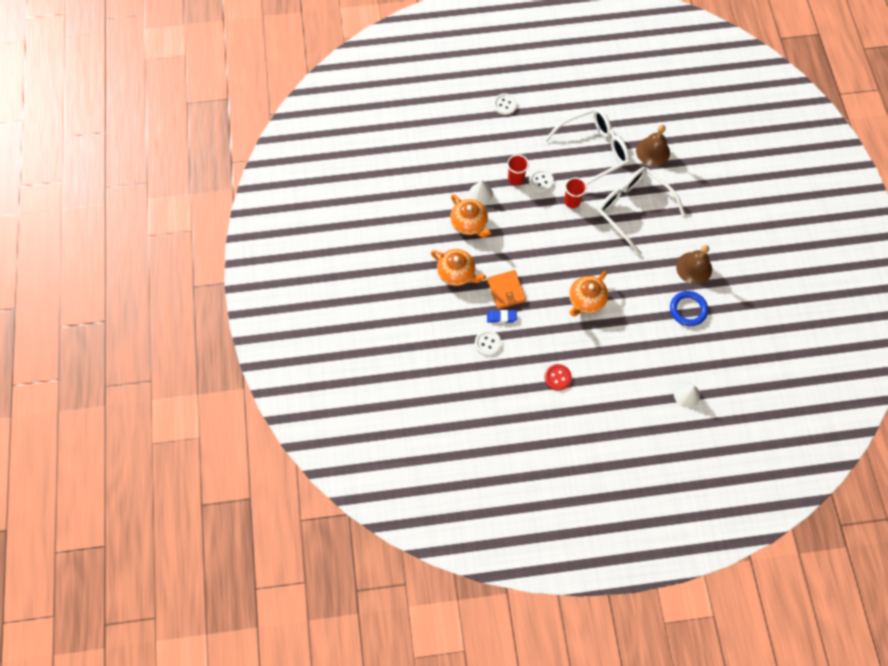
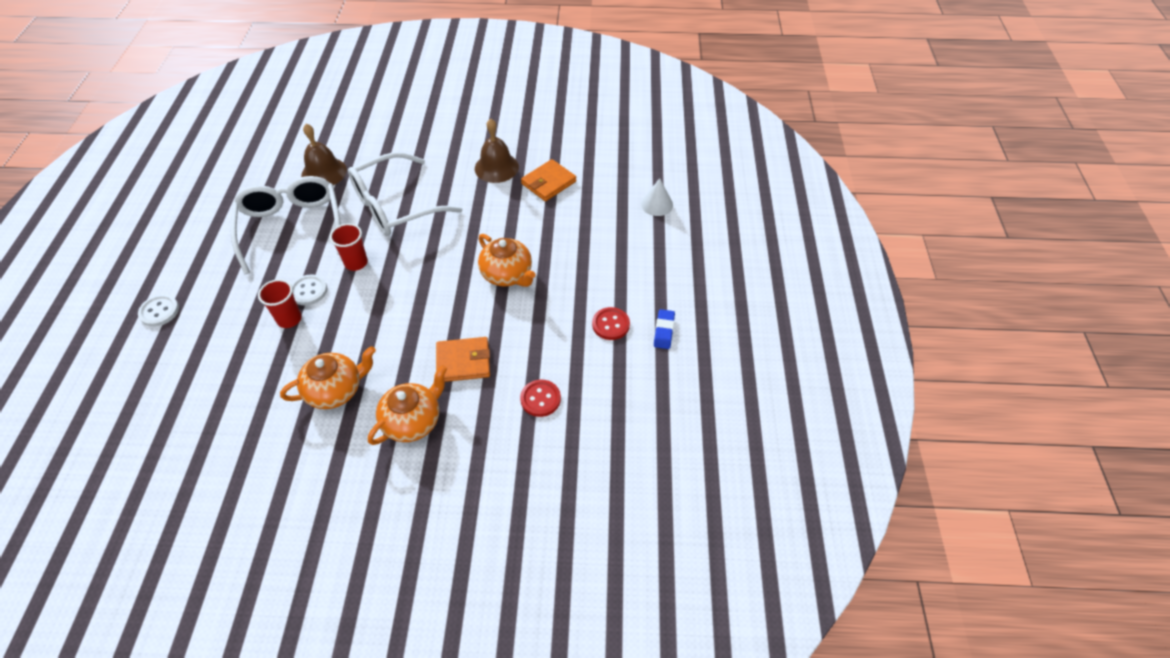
camera: 80 degrees left, 15 degrees down
white cone [469,180,493,204] -> none
white button [475,330,501,356] -> red button [520,380,561,417]
blue eraser [487,310,517,323] -> blue eraser moved to [654,309,675,349]
blue ring [670,291,708,326] -> orange wallet [521,159,577,201]

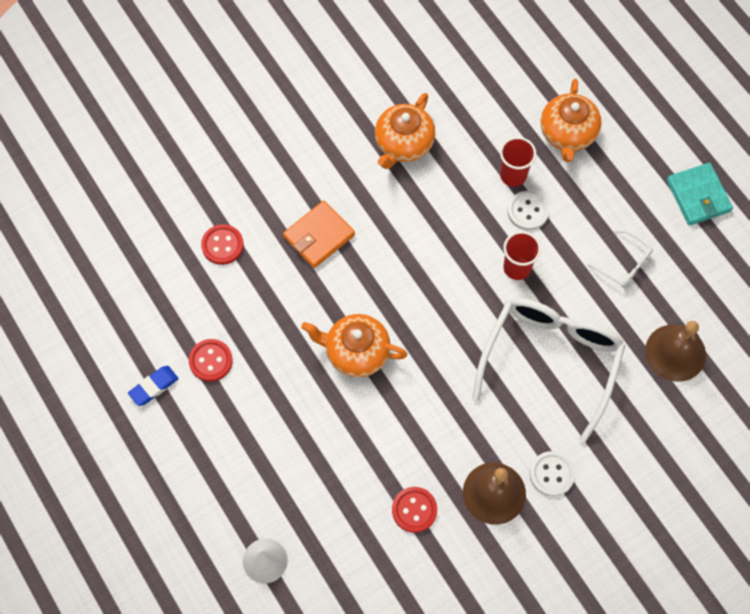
camera: 145 degrees right, 15 degrees up
white button [138,294,179,327] -> white button moved to [530,451,575,496]
white glasses [231,176,341,274] -> white glasses [587,230,653,287], size x0.44
orange teapot [368,365,447,445] -> orange teapot moved to [541,79,601,162]
orange wallet [521,159,577,201] -> red button [392,487,437,533]
blue eraser [654,309,675,349] -> blue eraser turned 75 degrees clockwise [128,366,179,406]
none -> turquoise wallet [667,163,733,225]

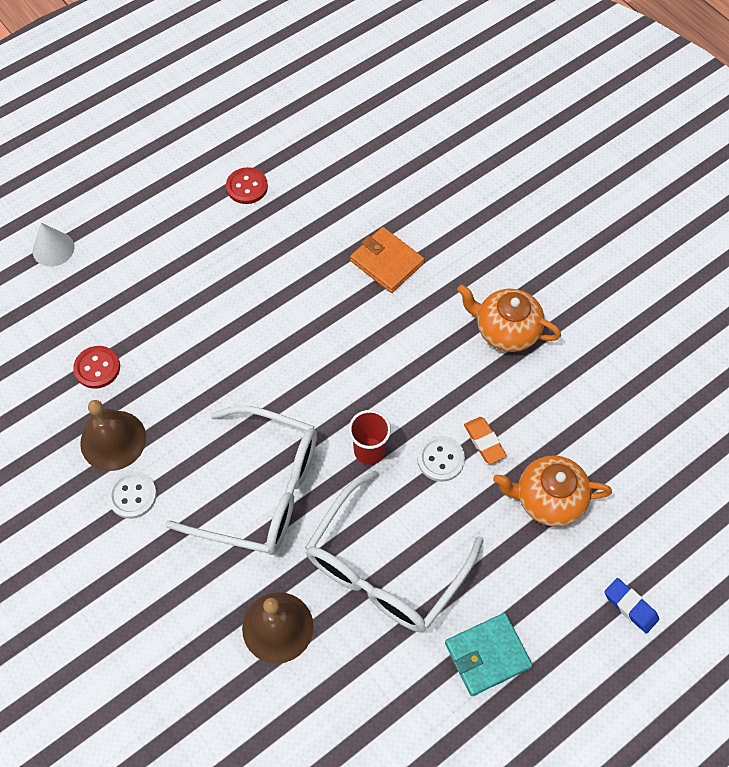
camera: 85 degrees right, 5 degrees down
blue eraser [128,366,179,406] -> blue eraser moved to [605,578,659,634]
red button [201,224,244,265] -> none
orange teapot [301,314,408,377] -> none
red cup [500,137,537,187] -> orange eraser [464,417,507,464]
white glasses [587,230,653,287] -> white glasses [305,470,483,632], size x2.30

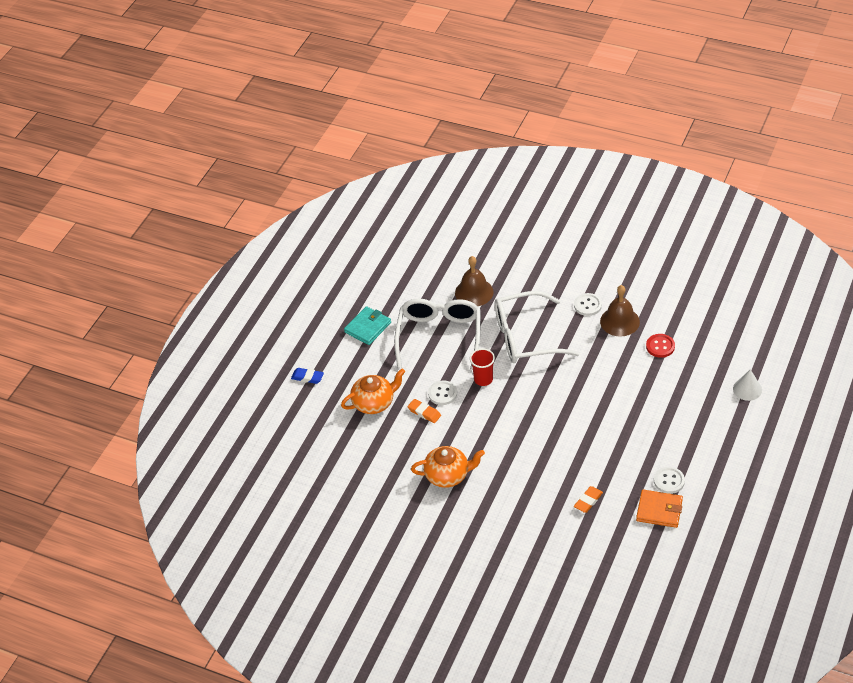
camera: 155 degrees right, 15 degrees down
red button [226,167,268,204] -> white button [654,467,685,494]
orange wallet [350,227,424,293] -> orange wallet moved to [636,490,683,528]
none -> orange eraser [574,486,603,513]

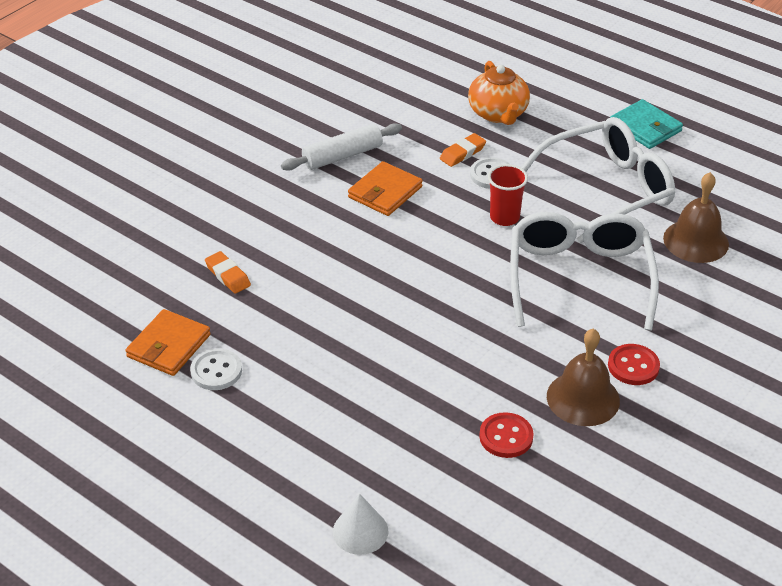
camera: 100 degrees right, 5 degrees down
blue eraser [291,368,324,384] -> none
white glasses [394,298,480,370] -> white glasses turned 45 degrees counterclockwise [521,117,675,244]
orange teapot [411,446,485,488] -> white rolling pin [281,123,402,171]
white button [574,293,602,316] -> red button [608,344,660,385]
none -> orange wallet [348,161,423,216]

